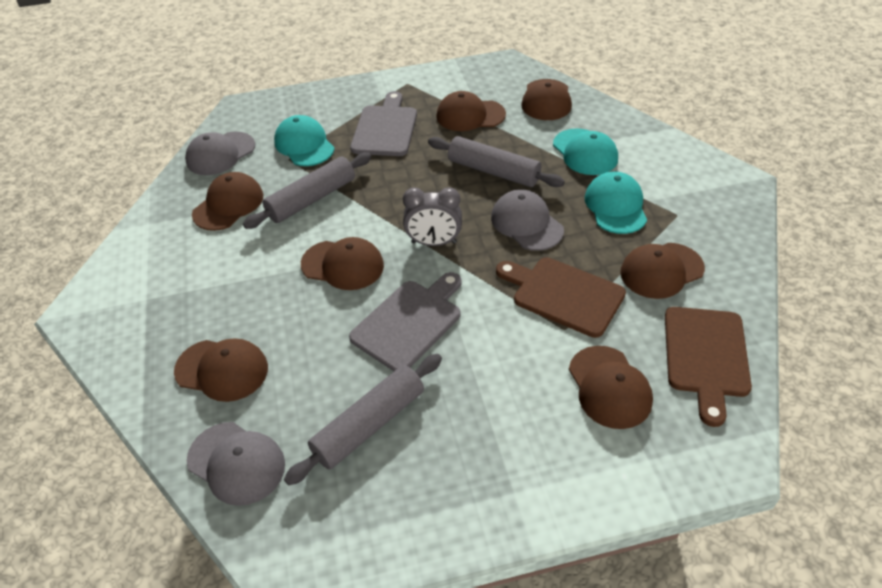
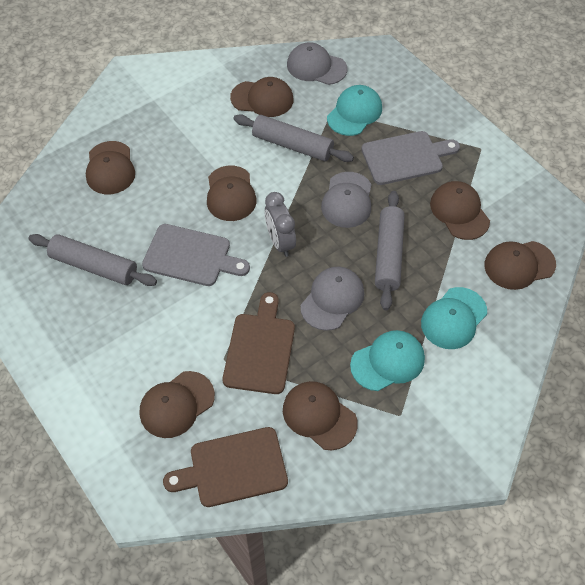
camera: 65 degrees right, 10 degrees up
grey cap [187,422,285,506] -> grey cap moved to [321,172,372,228]

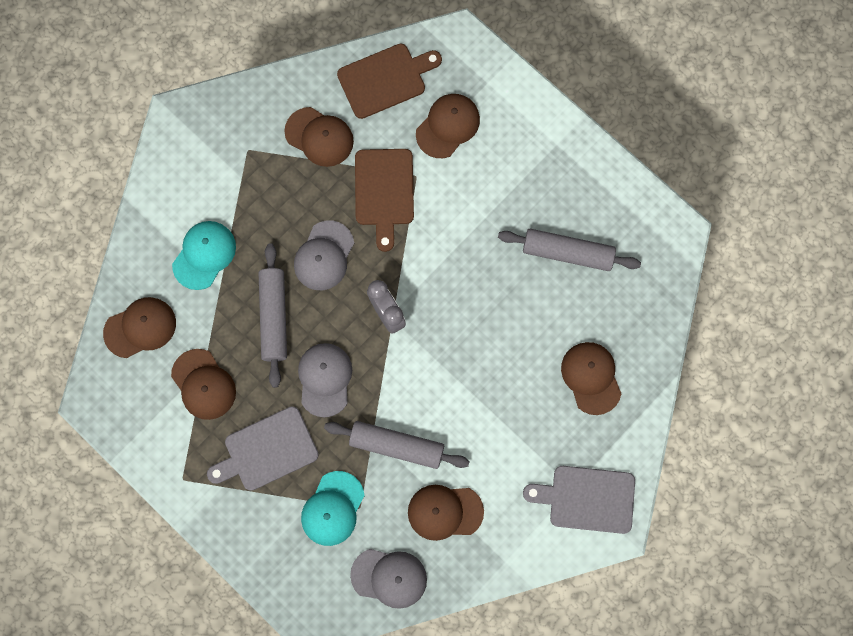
camera: 170 degrees right, 20 degrees up
grey cutting board [142,224,250,286] -> grey cutting board moved to [523,466,635,534]
brown cap [207,166,257,221] -> none
turquoise cap [350,330,425,391] -> none

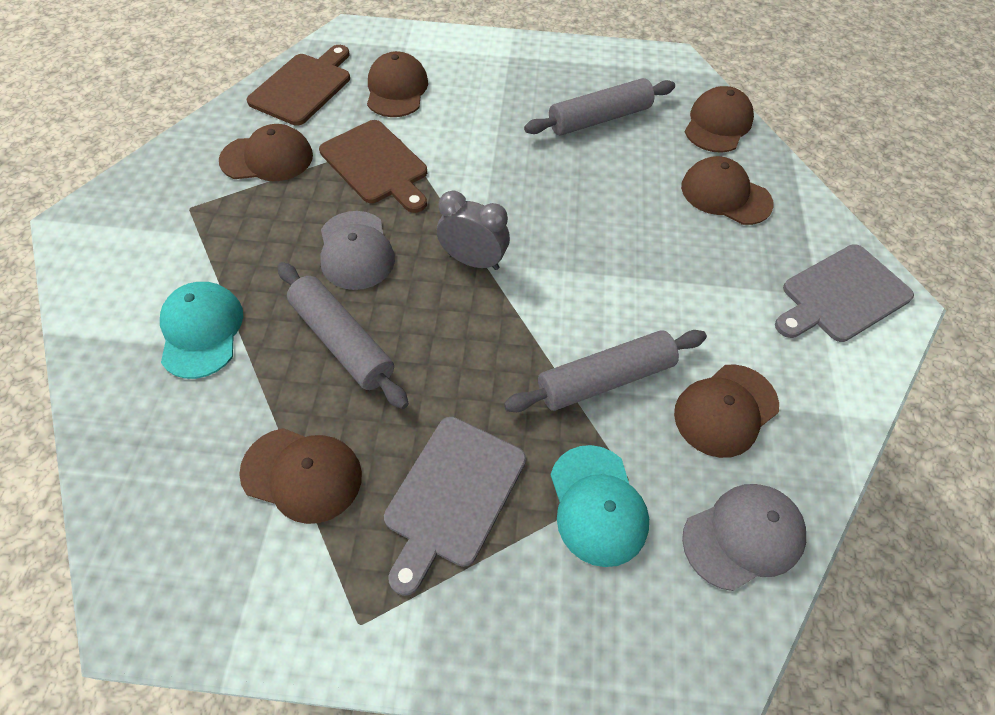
camera: 40 degrees left, 20 degrees down
brown cap [103,297,176,358] -> brown cap moved to [685,86,754,153]
grey cap [298,343,352,417] -> none

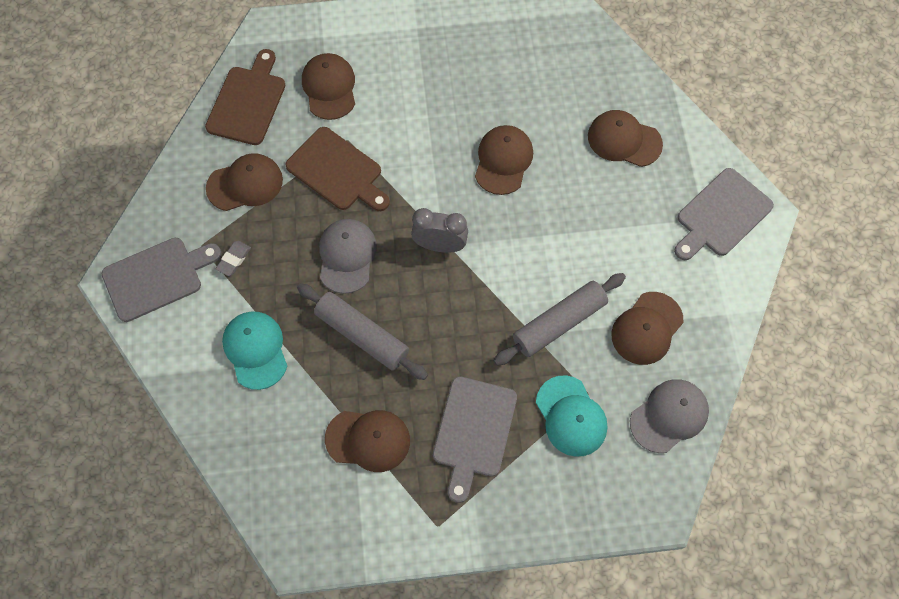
camera: 10 degrees left, 10 degrees up
grey cap [320,211,395,290] -> grey cap turned 150 degrees counterclockwise [319,219,377,294]
grey rolling pin [524,78,675,135] -> none
brown cap [685,86,754,153] -> brown cap moved to [475,125,533,195]
none -> grey cutting board [102,238,222,322]
none -> grey eraser [216,241,251,276]

